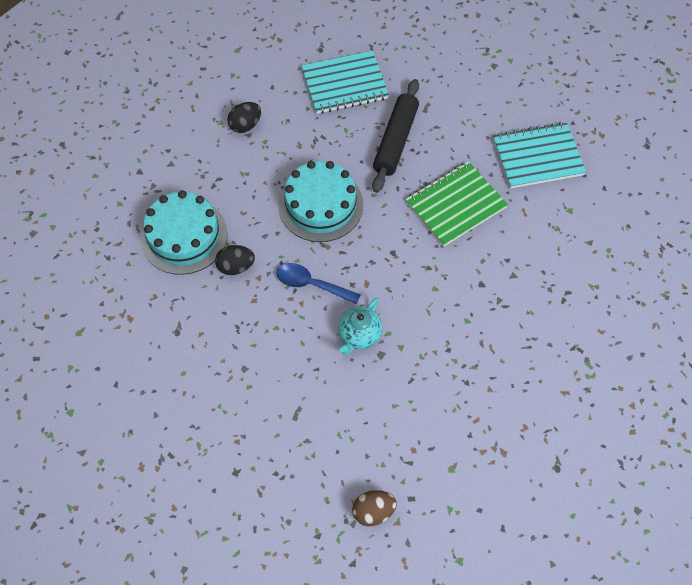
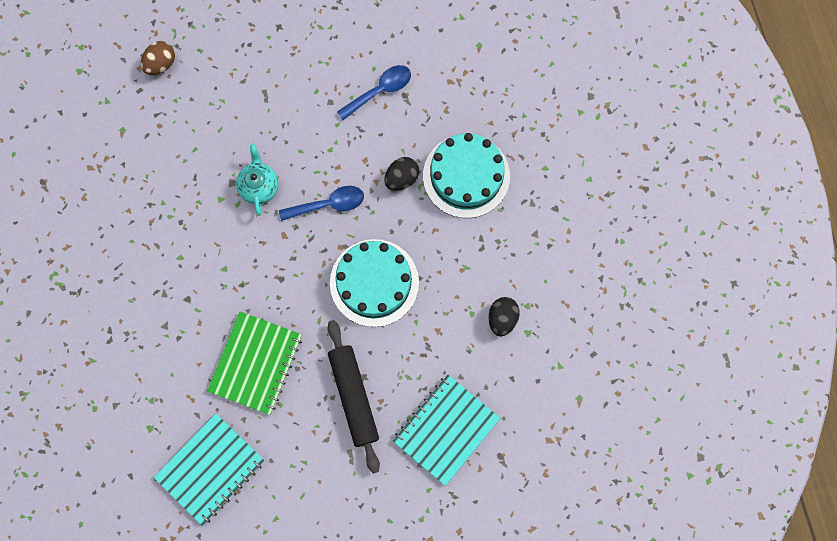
camera: 145 degrees right, 15 degrees up
none -> blue spoon [337,65,411,120]

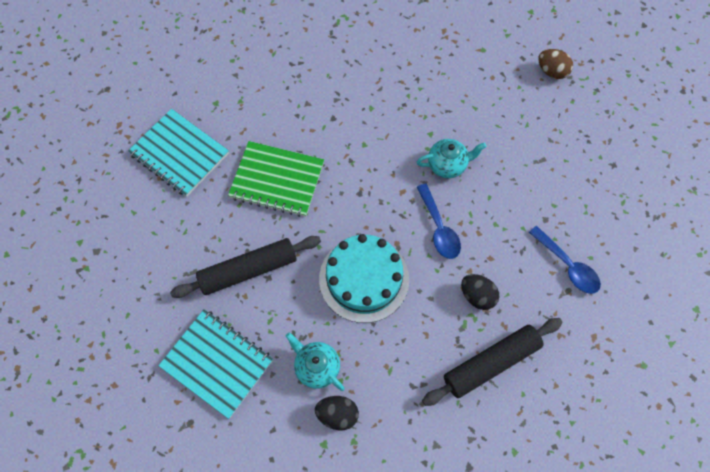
camera: 85 degrees right, 10 degrees down
turquoise cake [423,133,510,218] -> black rolling pin [422,318,562,406]
none -> turquoise teapot [286,332,345,391]

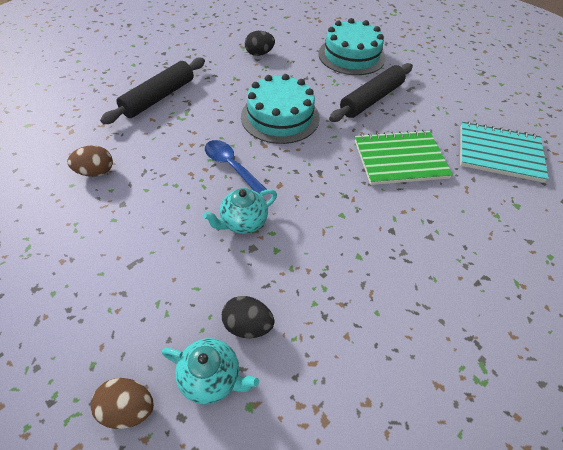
camera: 155 degrees right, 15 degrees down
turquoise notebook [158,309,273,419] -> turquoise cake [318,18,385,75]
turquoise teapot [286,332,345,391] -> turquoise teapot moved to [162,338,259,404]
black egg [461,274,499,310] -> black egg moved to [222,296,274,338]
blue spoon [529,226,601,294] -> brown egg [67,145,113,177]

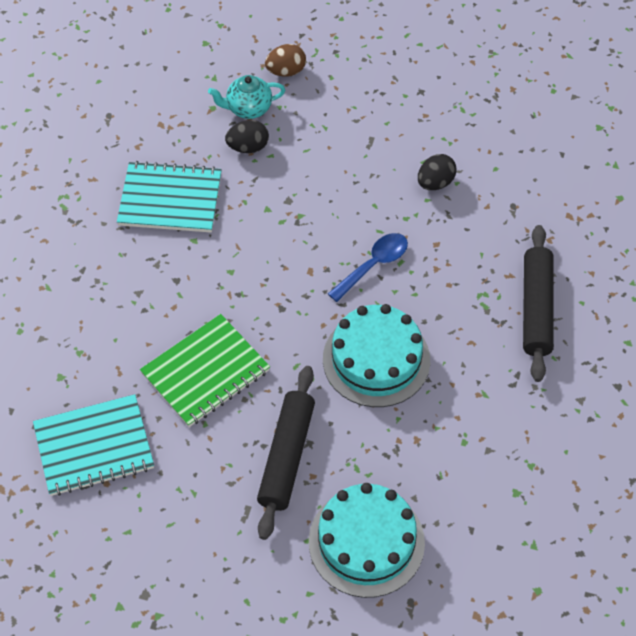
camera: 150 degrees right, 5 degrees up
brown egg [67,145,113,177] -> none
turquoise teapot [203,188,277,234] -> none
blue spoon [205,140,267,194] -> blue spoon turned 60 degrees counterclockwise [328,233,408,302]
black egg [245,31,275,56] -> black egg moved to [418,154,457,190]
none -> turquoise notebook [117,161,222,233]

